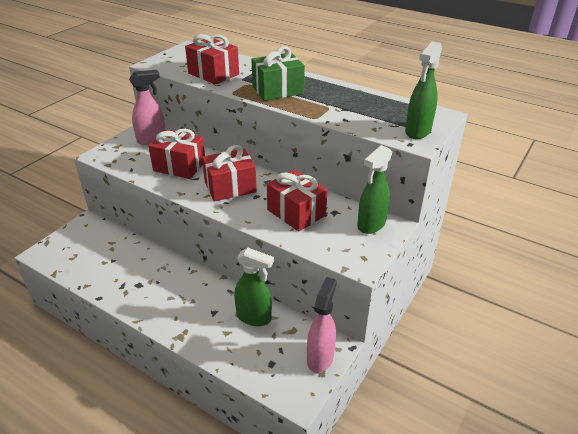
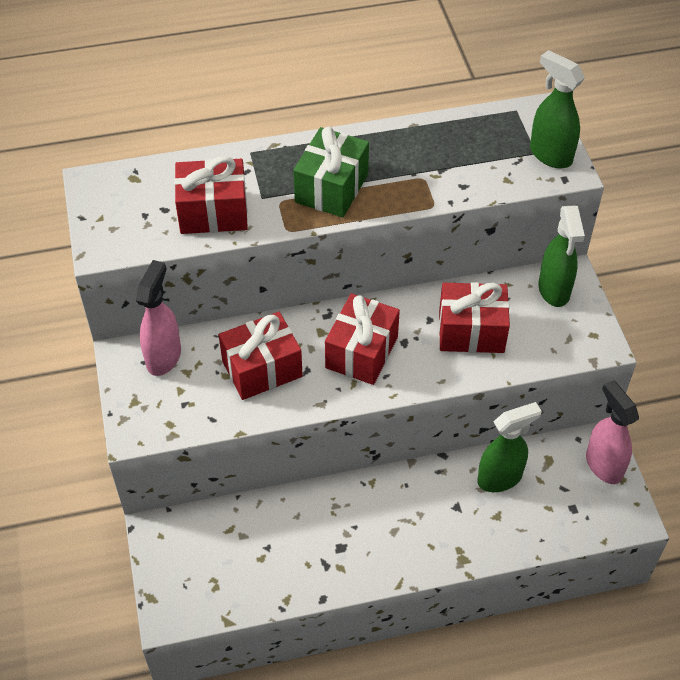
camera: 45 degrees left, 15 degrees up
green spray bottle [405,41,442,139] -> green spray bottle turned 150 degrees clockwise [530,50,585,168]

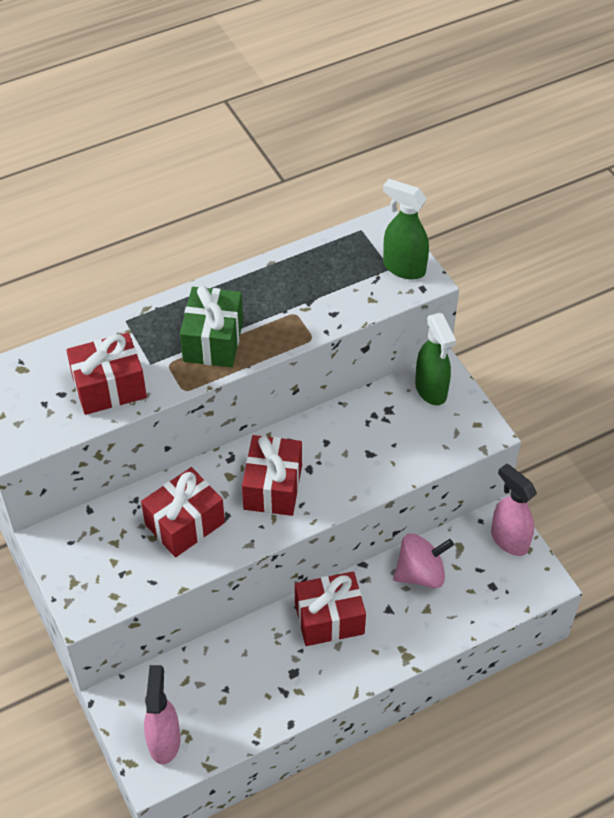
camera: 15 degrees left, 0 degrees up
pink spray bottle [136,260,181,376] -> pink spray bottle moved to [144,665,180,765]
red gift [439,282,510,353] -> red gift moved to [295,572,366,646]
green spray bottle [477,402,542,492] -> pink spinning top [393,534,454,588]

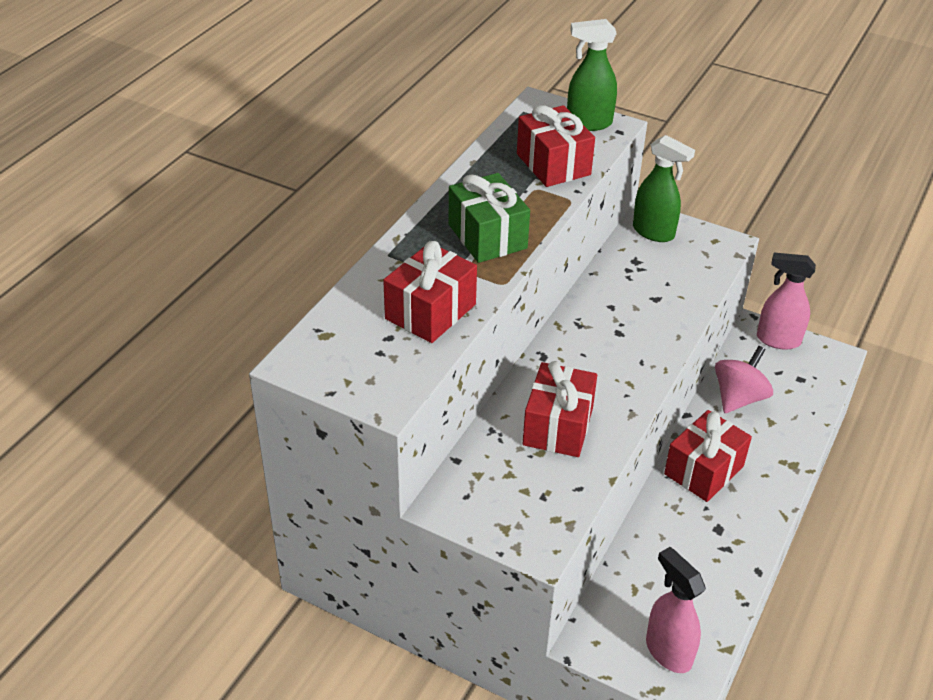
camera: 35 degrees left, 10 degrees down
red gift [242,435,302,516] -> red gift moved to [517,105,595,187]

